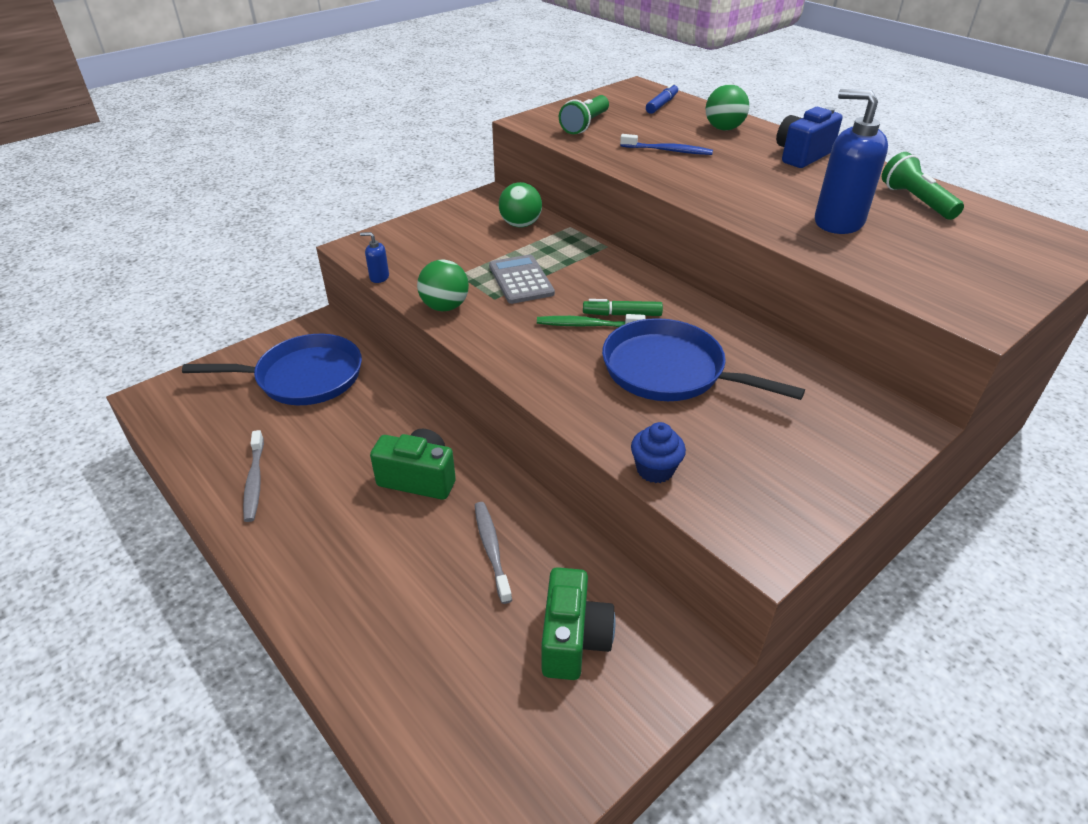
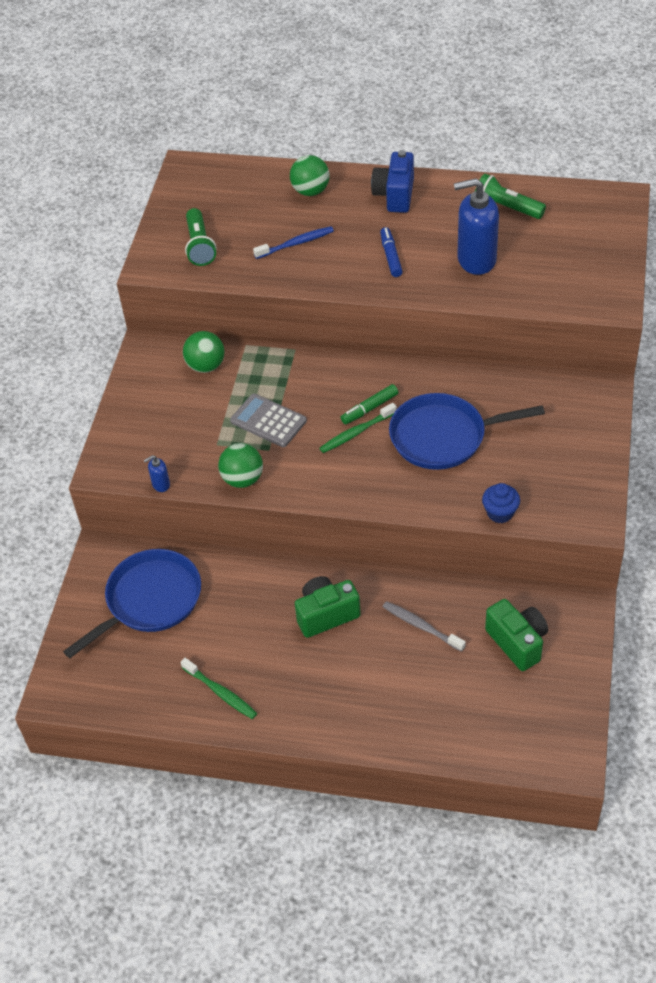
camera: 35 degrees left, 10 degrees up
grey toothbrush [243,430,264,522] -> green toothbrush [181,658,257,719]
blue marker [646,83,678,114] -> blue marker moved to [380,227,403,277]

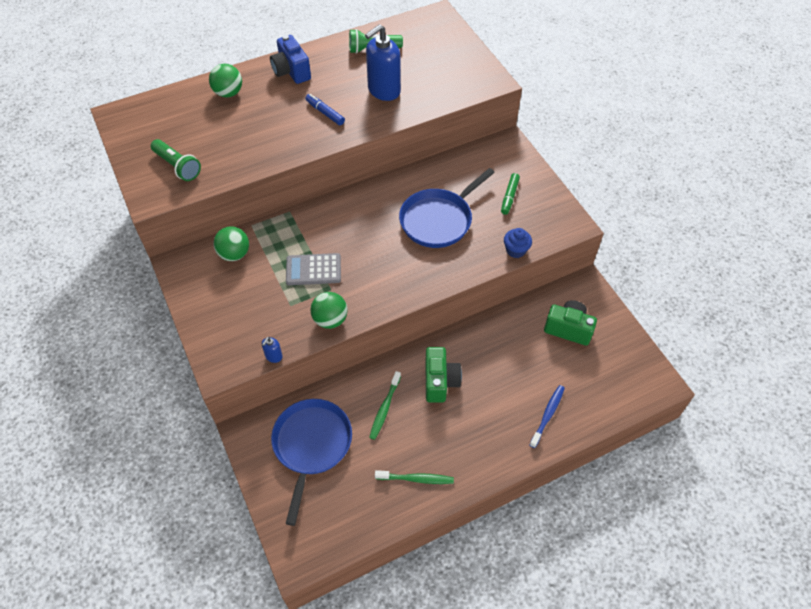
camera: 40 degrees left, 5 degrees up
blue toothbrush [253,226,334,259] -> blue toothbrush moved to [529,385,565,448]
green camera [295,576,361,638] -> green camera turned 150 degrees clockwise [425,347,462,403]
green toothbrush [320,403,397,453] -> green toothbrush moved to [369,371,401,440]
green marker [340,384,398,425] -> green marker moved to [501,173,520,215]
grey toothbrush [383,601,466,652] -> none

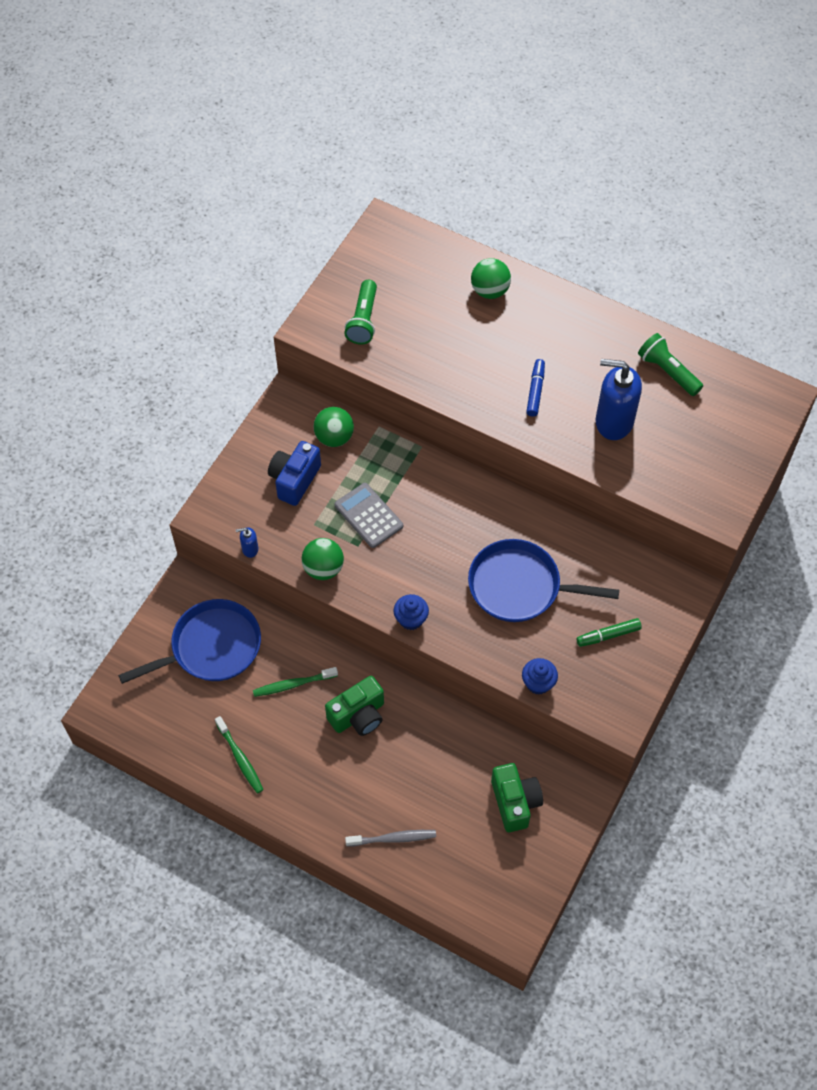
camera: 55 degrees right, 5 degrees up
blue camera [270,35,311,84] -> blue camera moved to [268,441,321,506]
blue toothbrush [529,385,565,448] -> grey toothbrush [345,830,436,846]
none -> blue cupcake [393,594,429,630]

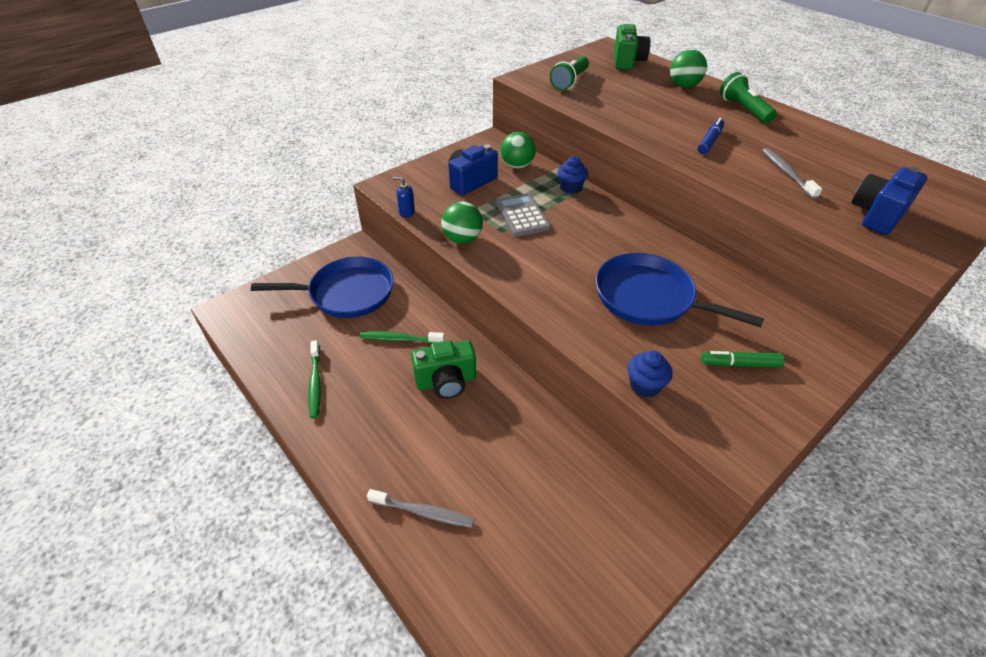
camera: 20 degrees right, 15 degrees down
blue cupcake [393,594,429,630] -> blue cupcake moved to [557,156,588,194]
green camera [491,763,543,832] -> green camera moved to [614,24,650,70]
blue soap dispenser [596,359,642,440] -> grey toothbrush [762,148,822,199]
green flashlight [638,333,703,396] -> green flashlight moved to [720,72,777,124]
none -> blue camera [852,167,928,235]

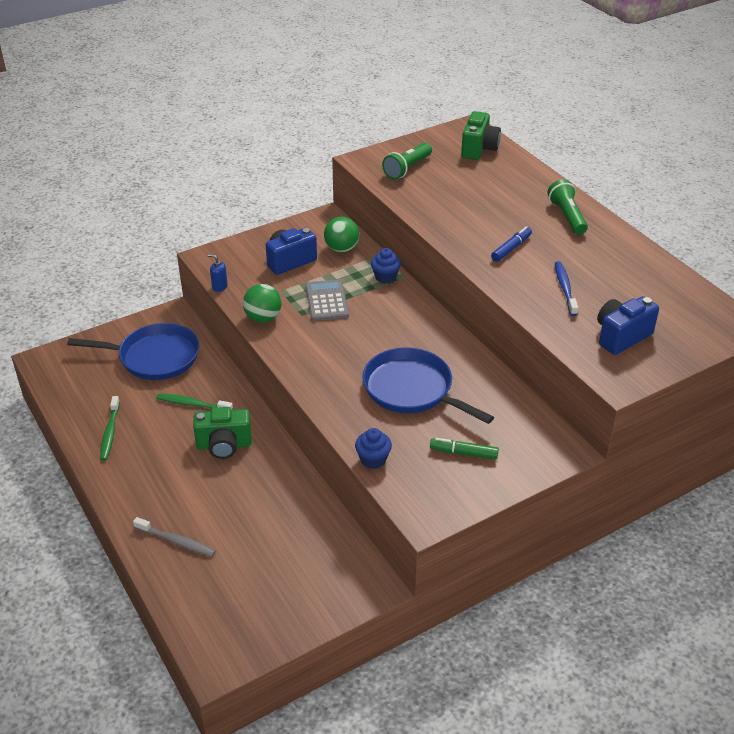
camera: 10 degrees right, 5 degrees down
green ball [670,49,707,88] -> none
grey toothbrush [762,148,822,199] -> blue toothbrush [555,261,578,316]

